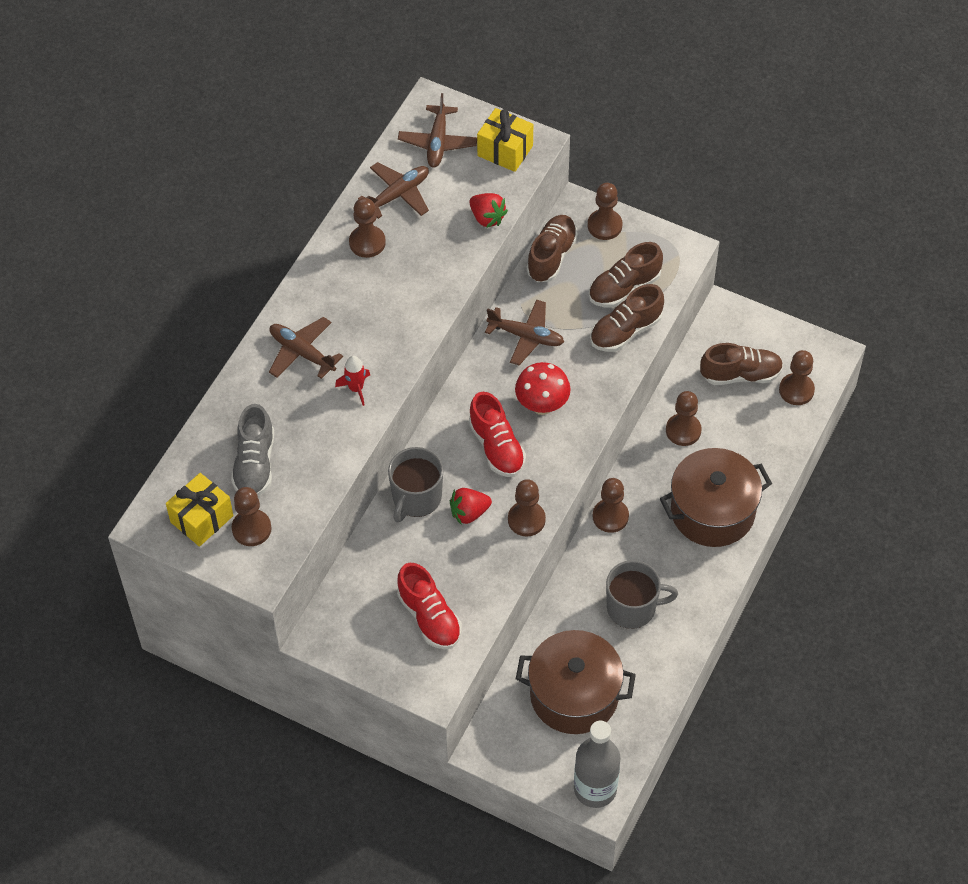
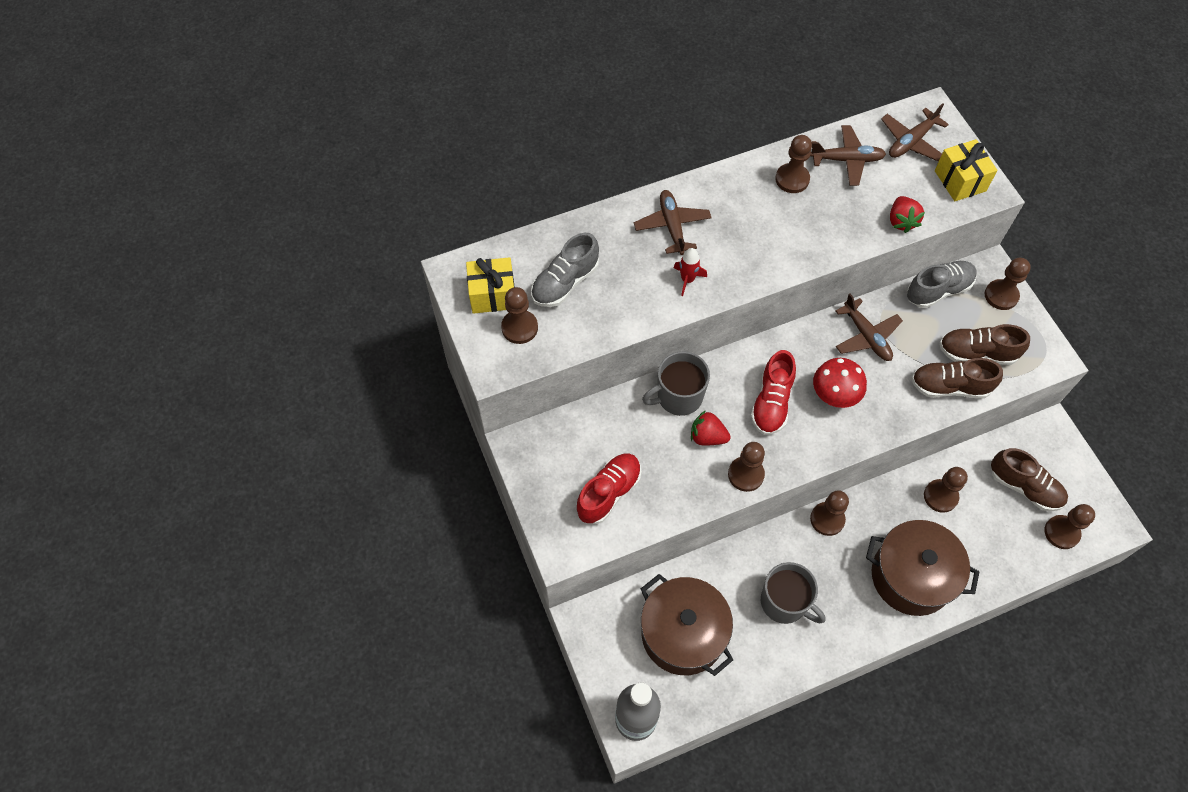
camera: 40 degrees right, 5 degrees up
red shoe [397,563,462,649] -> red shoe turned 150 degrees counterclockwise [577,454,641,524]
brown shoe [526,215,578,282] -> grey shoe [907,261,977,308]

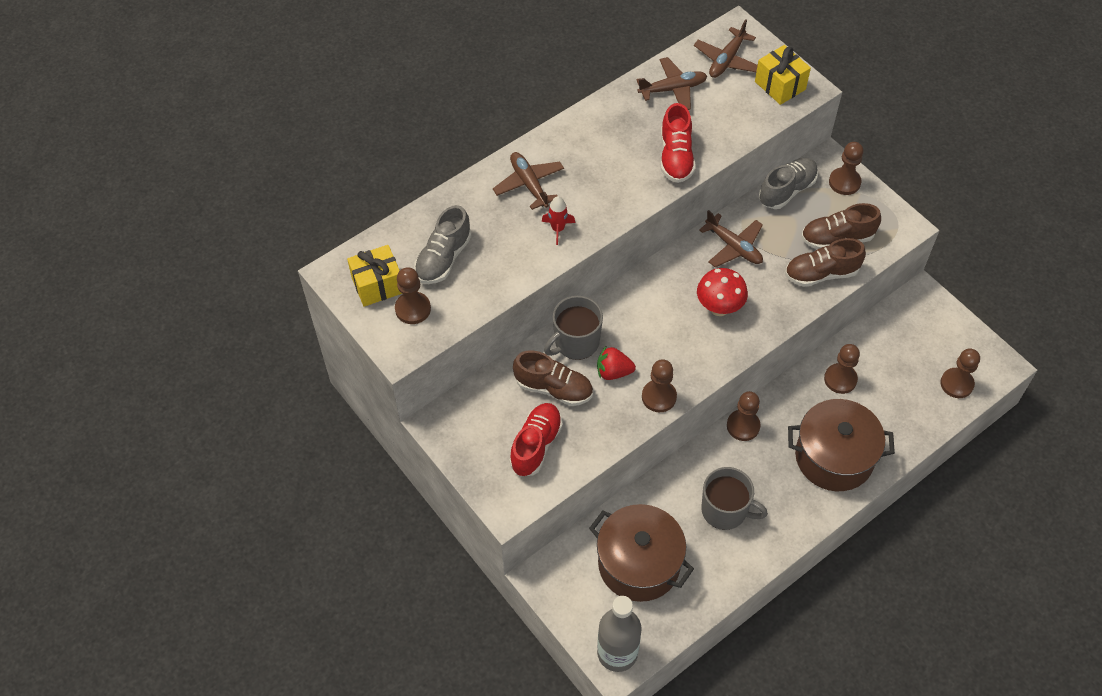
camera: 15 degrees left, 5 degrees down
red shoe [751,350,796,435] -> red shoe moved to [661,103,695,183]
brown pawn [775,135,812,193] -> none
red strawberry [890,196,925,233] -> none
brown shoe [991,448,1068,511] -> brown shoe moved to [513,351,593,406]

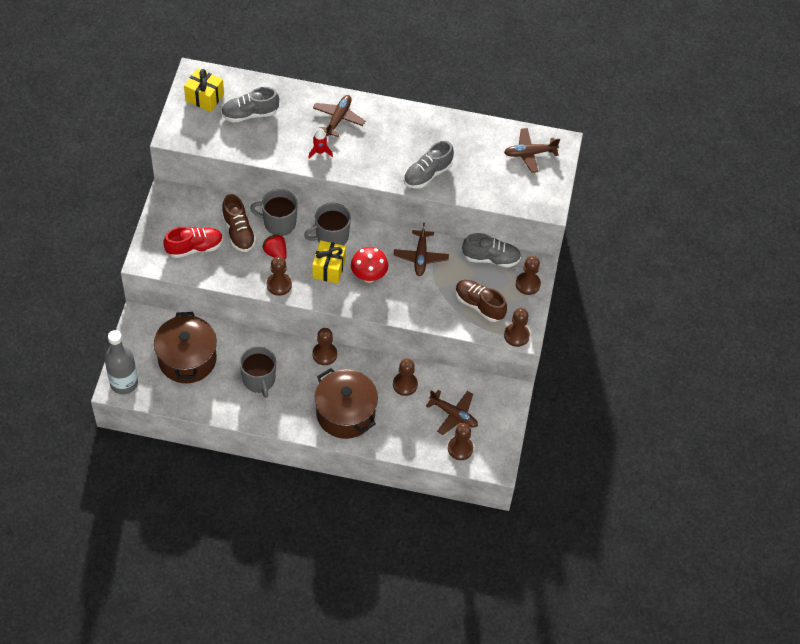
camera: 45 degrees right, 0 degrees up
brown pawn [395,267,431,324] -> brown pawn moved to [504,308,530,347]
brown plane [636,57,707,110] -> brown plane moved to [426,390,478,435]
red shoe [661,103,695,183] -> grey shoe [404,141,454,189]
yellow gift [755,45,811,105] -> yellow gift moved to [312,240,346,284]
brown shoe [785,238,866,287] -> none
none -> grey mug [304,203,351,245]

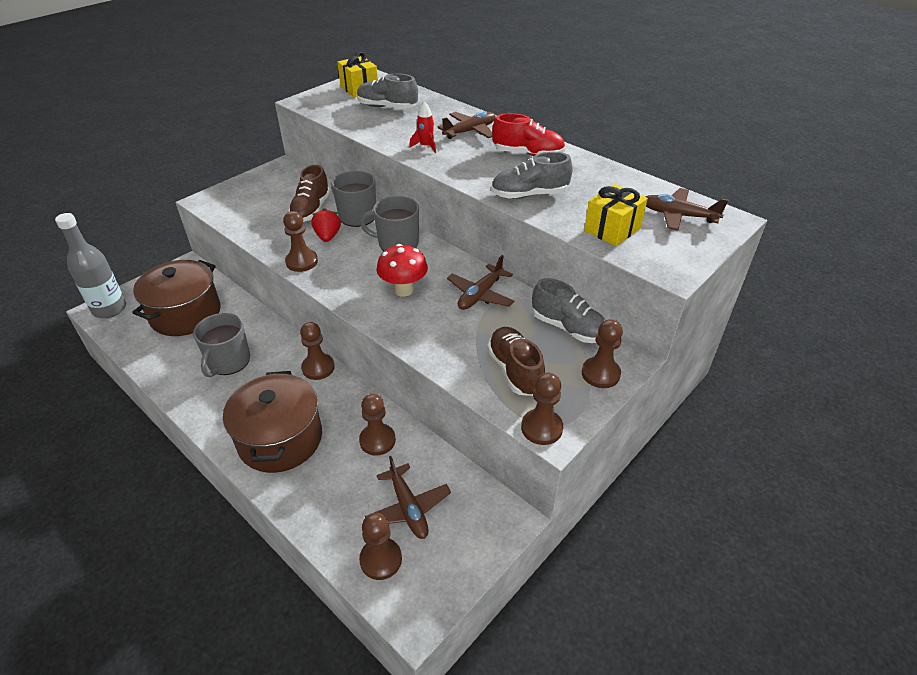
camera: 35 degrees right, 15 degrees down
red shoe [164,227,223,258] -> red shoe moved to [492,113,565,156]
yellow gift [312,240,346,284] -> yellow gift moved to [584,184,648,246]

